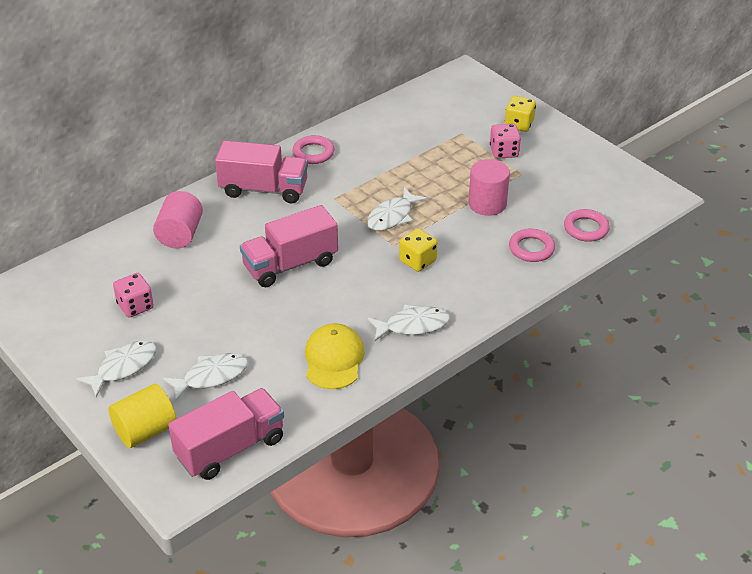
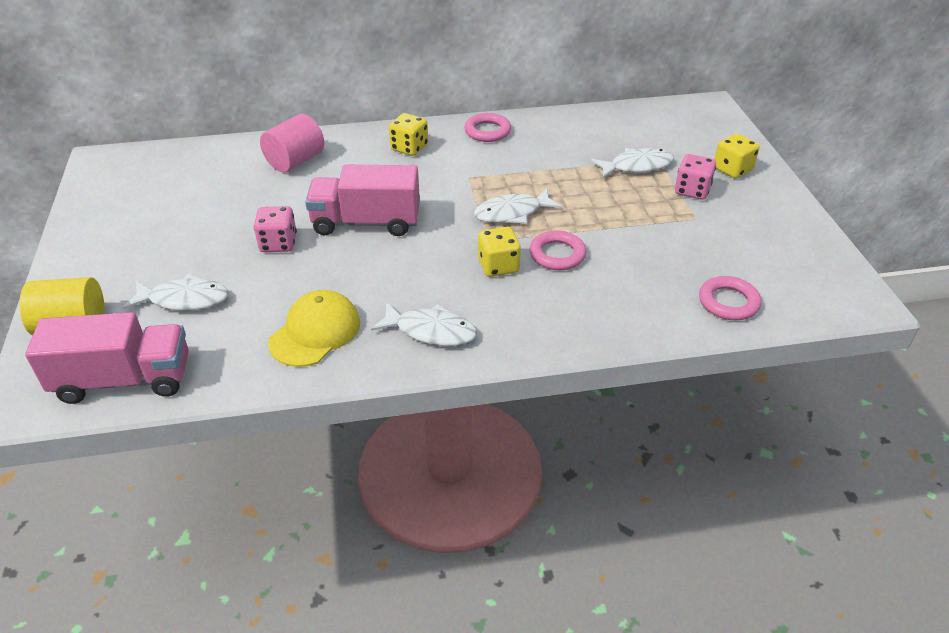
camera: 30 degrees right, 0 degrees up
white fish [76,340,157,398] -> white fish moved to [591,148,674,178]
pink dice [113,273,154,318] -> pink dice moved to [254,206,297,252]
pink truck [215,140,308,203] -> yellow dice [389,113,428,156]
pink cylinder [469,159,510,216] -> none
pink ring [509,228,555,262] -> pink ring moved to [529,230,586,270]

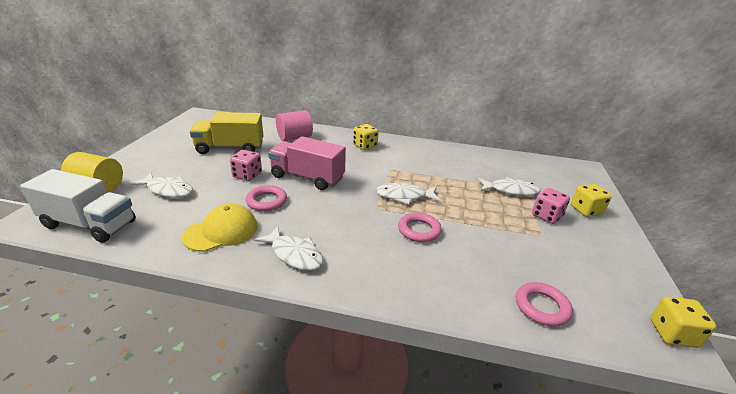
camera: 20 degrees right, 10 degrees down
pink truck [25,312,189,404] -> white truck [20,169,136,243]
pink ring [464,113,511,142] -> pink ring moved to [246,185,287,211]
yellow dice [478,227,521,277] -> yellow dice moved to [651,297,716,348]
none -> yellow truck [190,112,263,154]

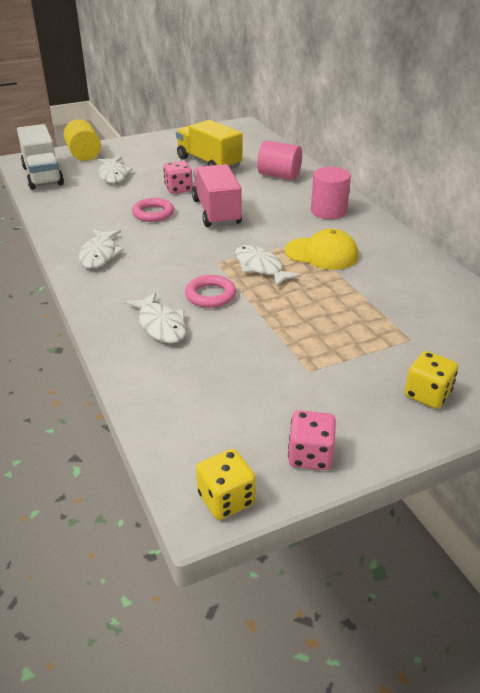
camera: 55 degrees right, 5 degrees up
yellow cap [182,204,257,252] -> yellow cap moved to [285,229,358,270]
yellow dice [353,124,379,150] -> pink cylinder [311,167,351,219]
white fish [478,177,541,196] -> white fish moved to [125,292,187,343]
pink ring [516,282,573,327] -> none
pink dice [532,188,570,224] -> pink dice moved to [288,410,336,470]

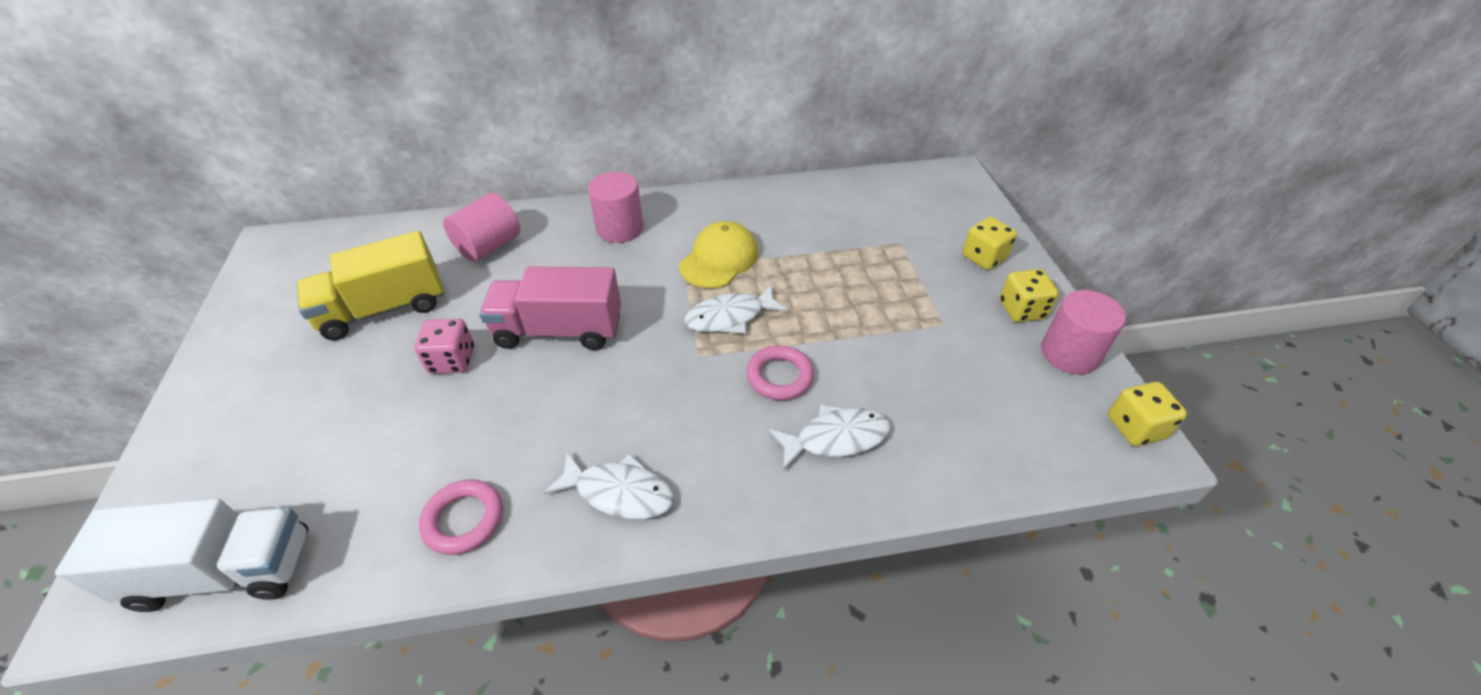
camera: 75 degrees left, 10 degrees up
yellow cylinder [64,119,101,161] -> none
white fish [98,157,133,183] -> none
pink ring [132,198,174,222] -> pink ring moved to [419,479,503,555]
pink dice [288,410,336,470] -> pink cylinder [1041,290,1126,375]
none -> yellow dice [1000,269,1059,322]

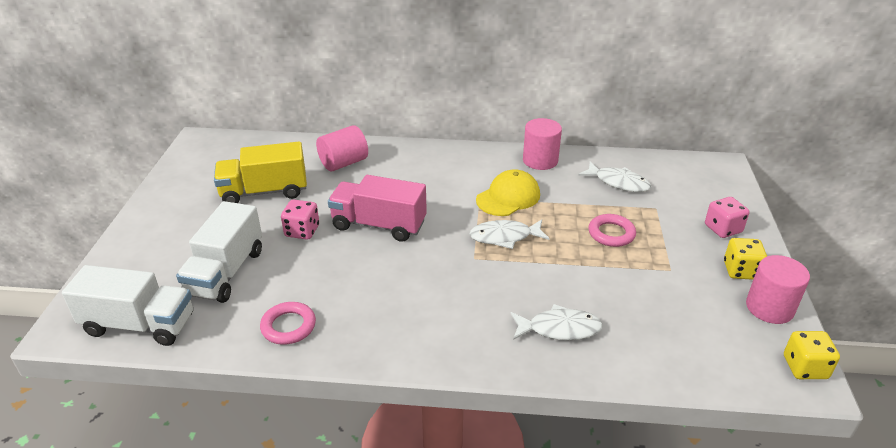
camera: 15 degrees right, 10 degrees down
white fish [543,451,674,519] -> white fish moved to [578,162,651,192]
pink cylinder [588,172,643,243] -> pink cylinder moved to [523,118,562,170]
pink ring [746,345,814,400] -> pink ring moved to [588,214,636,247]
yellow dice [962,217,1017,270] -> pink dice [705,197,750,238]
none -> white truck [176,201,262,303]

